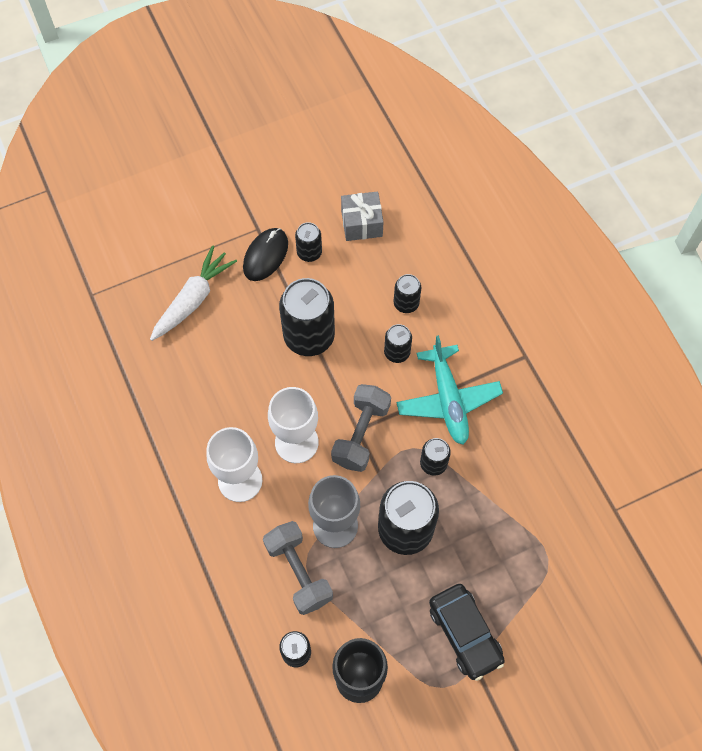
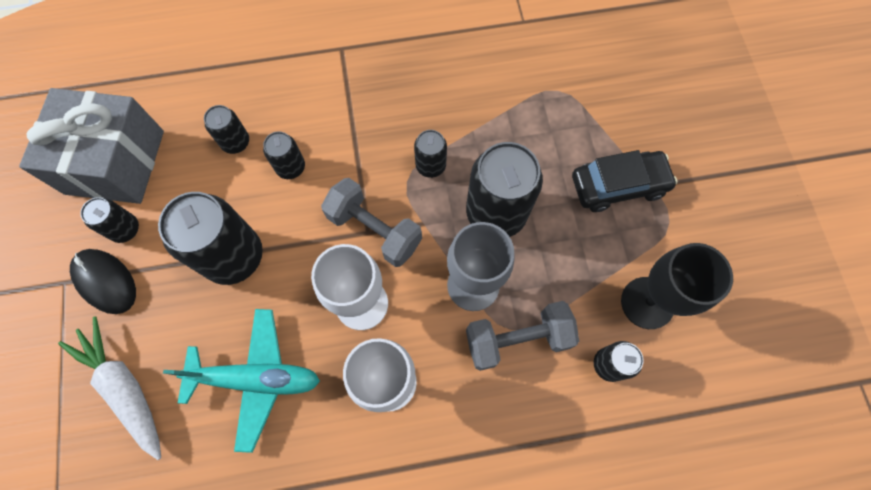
camera: 75 degrees left, 5 degrees up
grey gift [341,191,384,241] -> grey gift [19,88,164,204], size x1.81
turquoise plane [396,335,503,445] -> turquoise plane moved to [163,309,320,453]

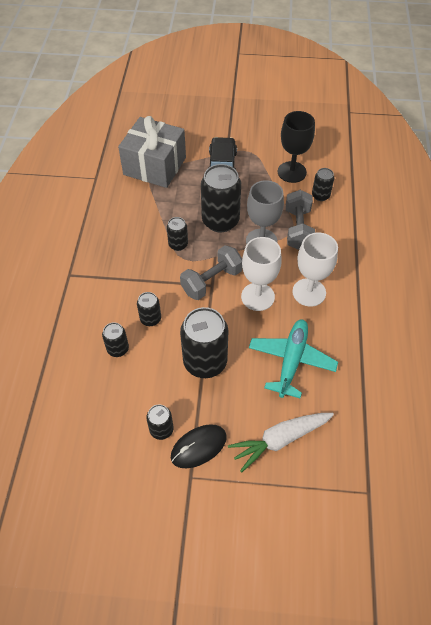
camera: 75 degrees left, 15 degrees down
grey gift [19,88,164,204] -> grey gift moved to [118,116,186,188]

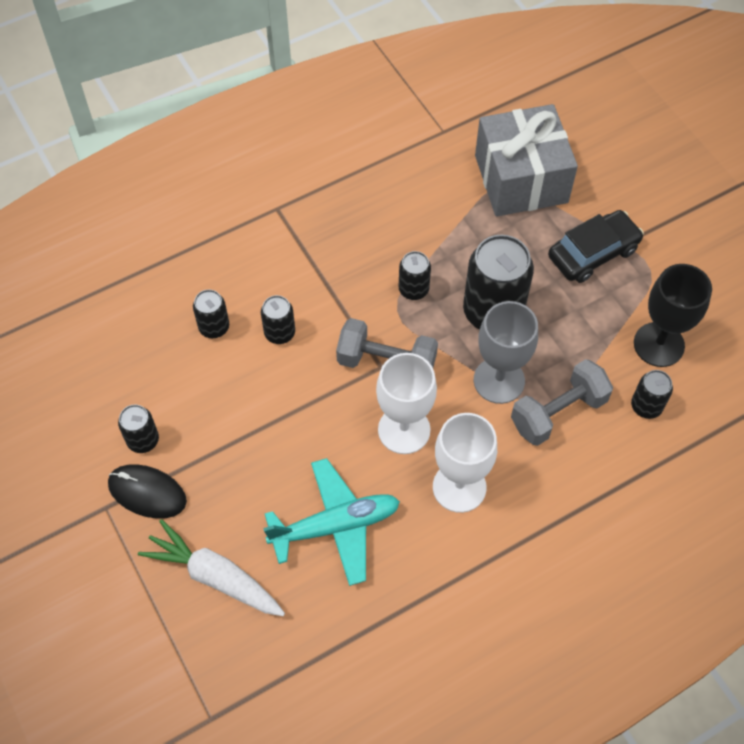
camera: 55 degrees right, 5 degrees up
black can [180,307,229,378] -> none

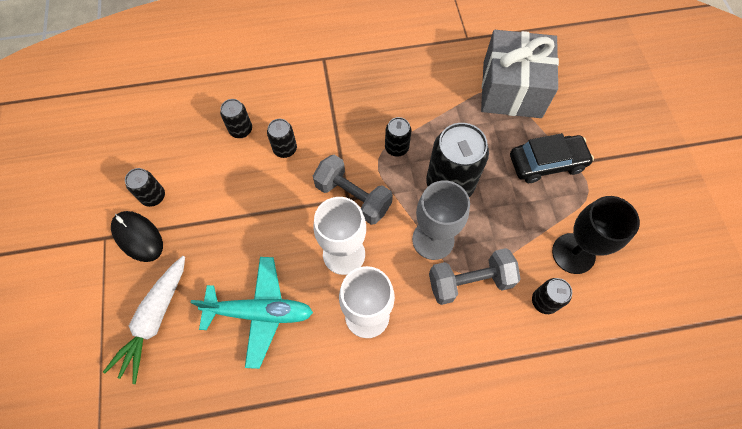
camera: 20 degrees right, 5 degrees up
white carrot [138,519,285,616] -> white carrot turned 120 degrees counterclockwise [103,256,185,384]

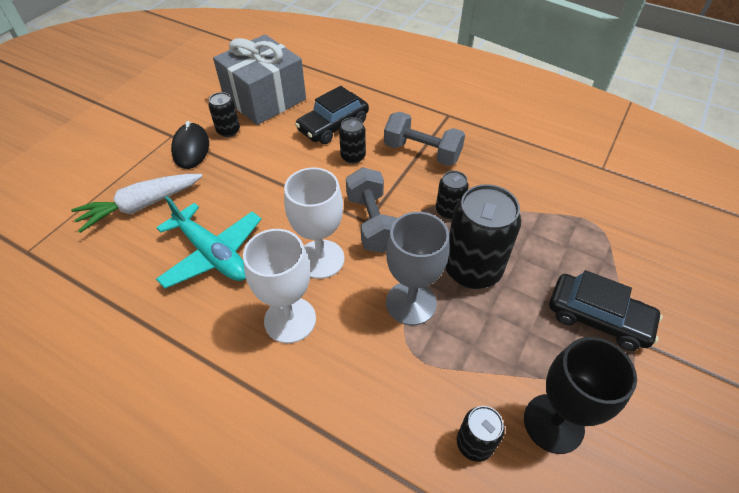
camera: 40 degrees right, 15 degrees down
black can [220,99,252,138] -> black car [295,86,369,144]
grey dumbbell [429,248,521,305] -> grey dumbbell moved to [384,112,465,166]
grey gift [481,30,559,118] -> grey gift moved to [213,34,306,125]

